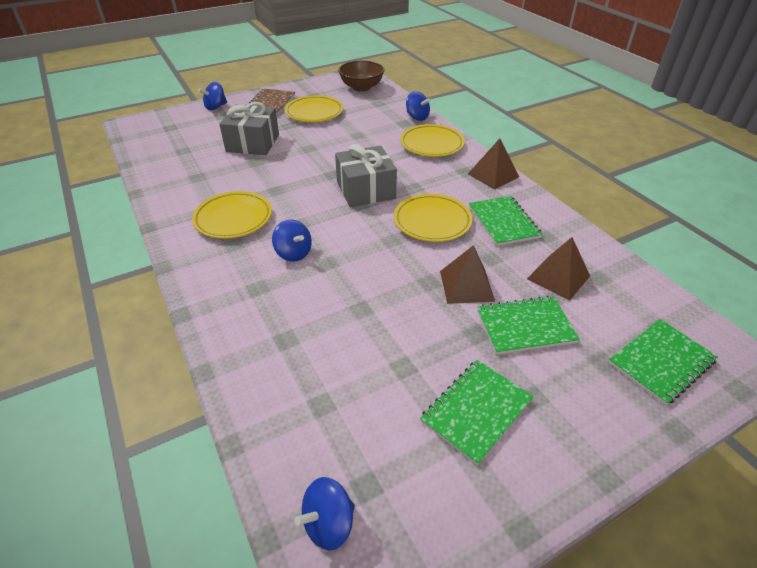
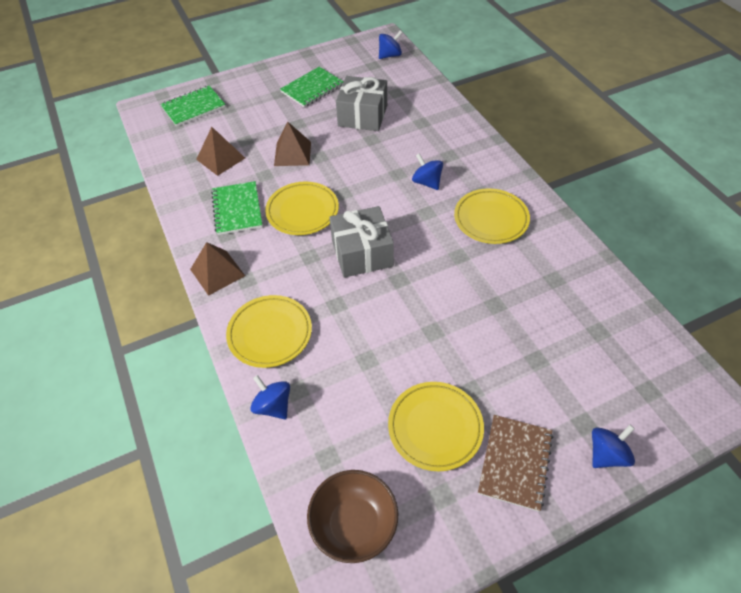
camera: 175 degrees left, 10 degrees up
grey gift [219,102,279,155] -> grey gift moved to [336,76,387,131]
green notebook [477,296,580,355] -> none

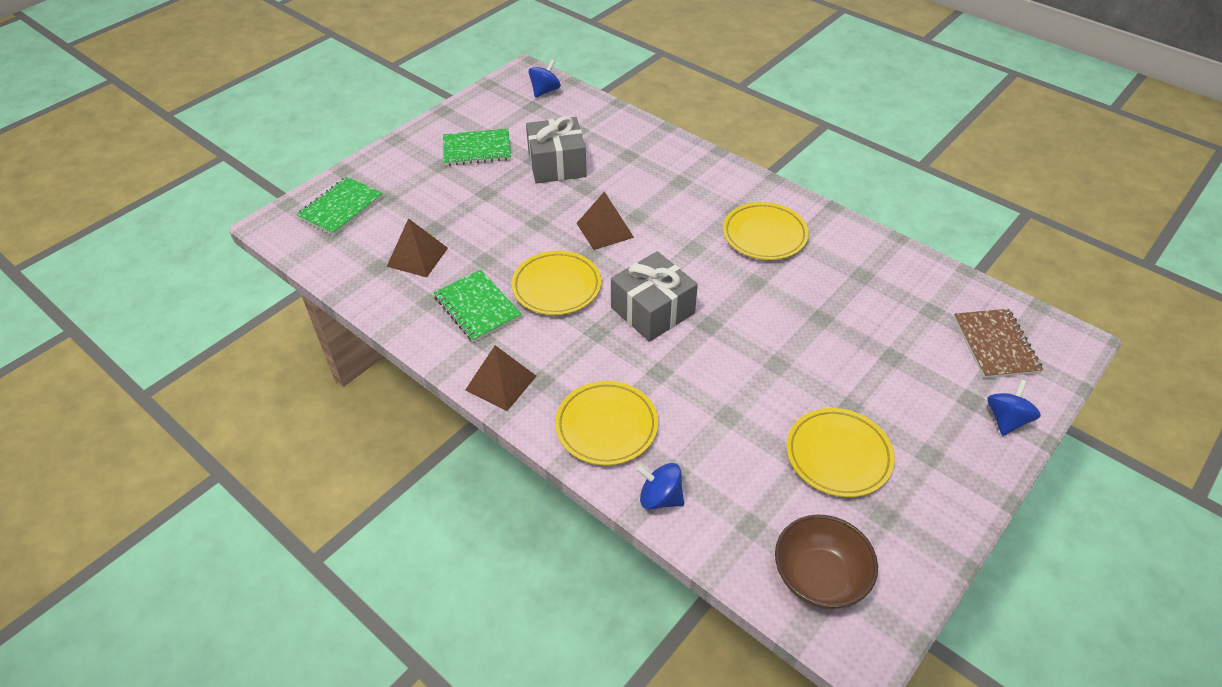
camera: 25 degrees left, 5 degrees down
brown pyramid [274,121,311,166] -> brown pyramid moved to [576,192,634,250]
green notebook [280,67,344,108] -> green notebook turned 60 degrees clockwise [443,129,511,166]
blue spinning top [412,153,443,190] -> none
brown notebook [478,415,553,512] -> brown notebook moved to [953,309,1043,378]

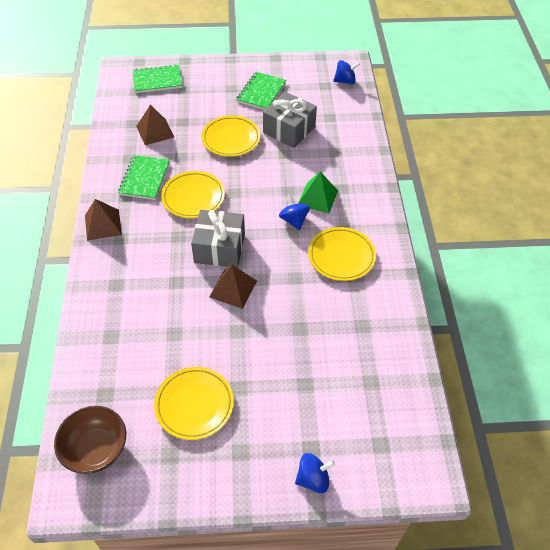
camera: 45 degrees right, 5 degrees up
green notebook [443,129,511,166] -> green notebook turned 75 degrees clockwise [236,72,286,110]
yellow plate [555,381,658,465] -> yellow plate moved to [201,116,261,157]
brown pyramid [576,192,634,250] -> brown pyramid moved to [209,264,257,309]
blue spinning top [636,463,684,510] -> blue spinning top moved to [279,194,310,230]
brown notebook [953,309,1043,378] -> none
none -> green pyramid [298,172,338,214]

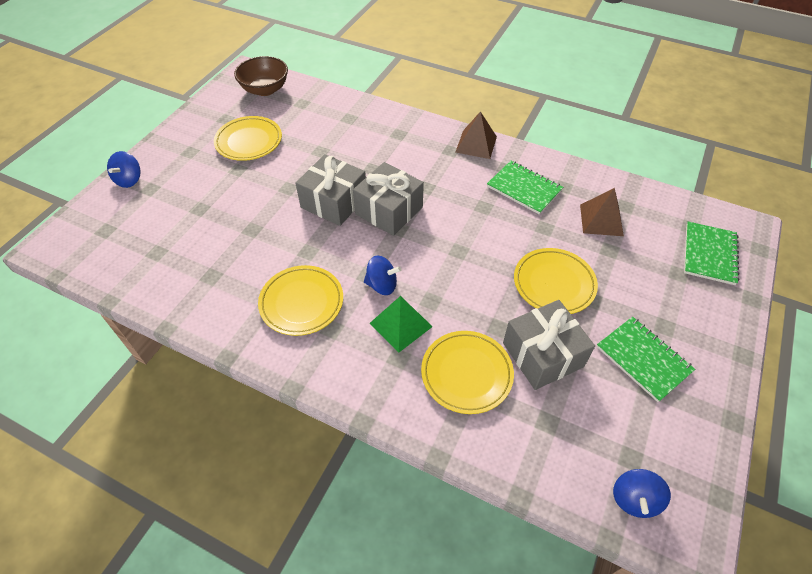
camera: 120 degrees right, 0 degrees up
yellow plate [161,171,225,218] -> yellow plate moved to [421,331,514,414]
brown pyramid [209,264,257,309] -> grey gift [295,154,366,226]

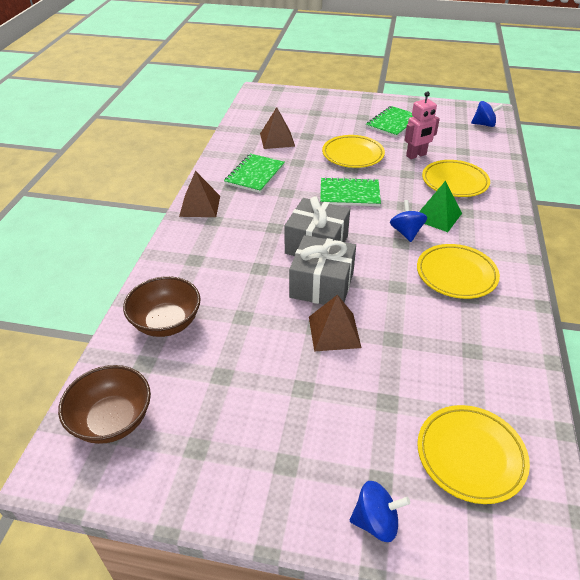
camera: 105 degrees left, 10 degrees down
yellow plate [214,116,282,161] -> yellow plate moved to [417,405,530,504]
grey gift [503,300,595,390] -> pink robot [404,91,440,159]
green notebook [684,222,740,285] -> green notebook moved to [320,177,381,206]
none -> brown bowl [123,276,201,337]
none -> brown pyramid [309,295,361,351]

